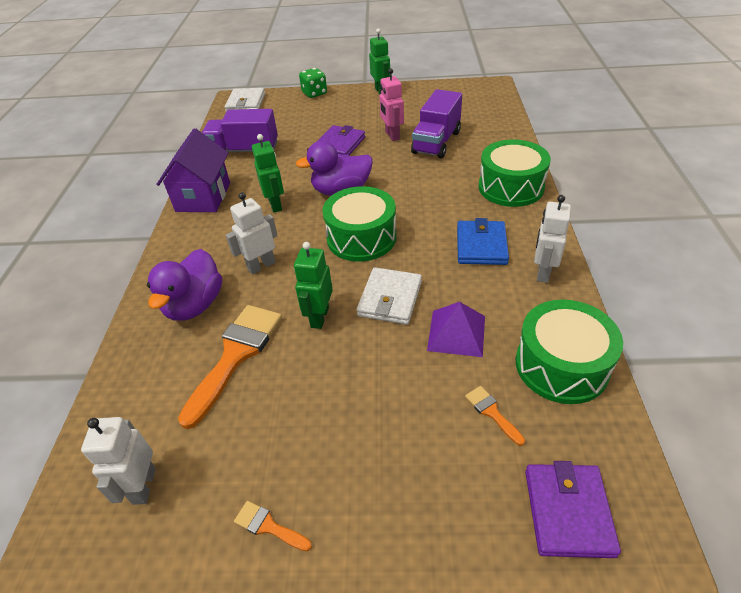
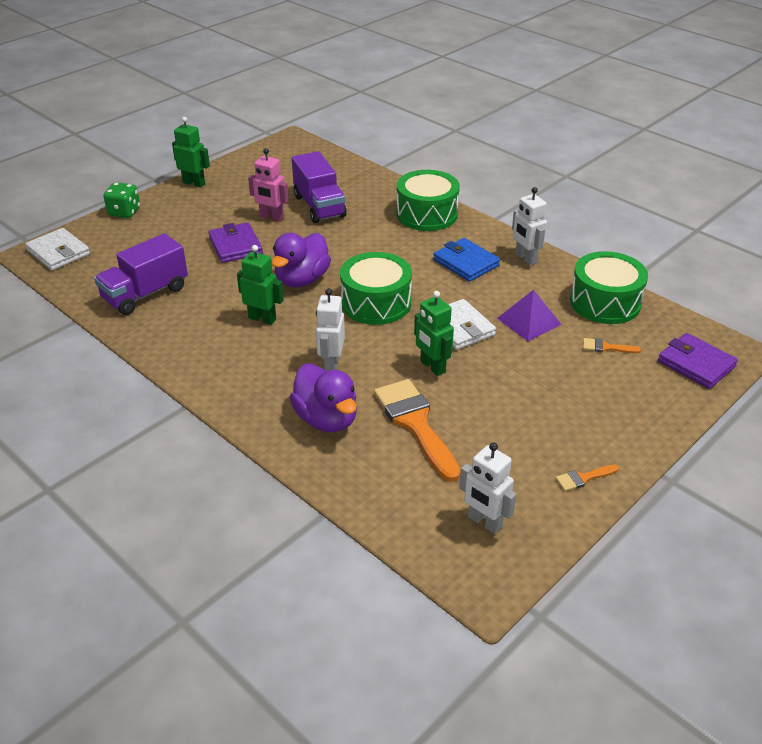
camera: 50 degrees left, 5 degrees down
purple house [156,128,230,212] -> none

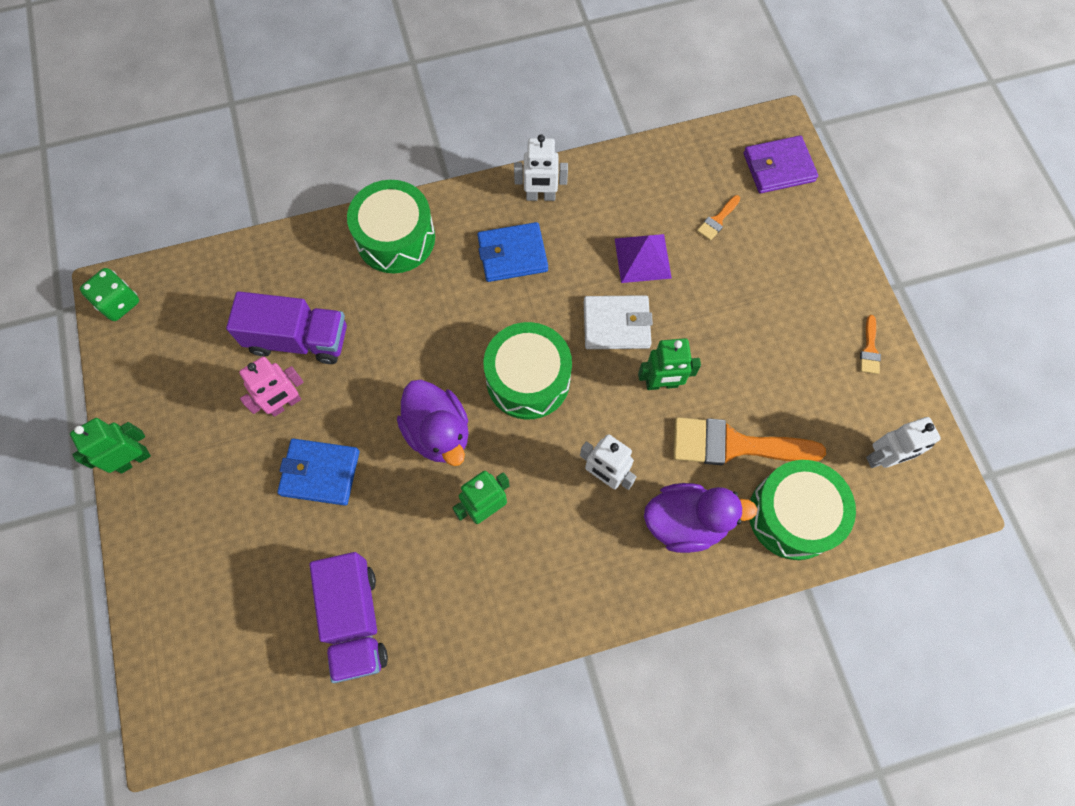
camera: 60 degrees left, 30 degrees up
white wallet [25,228,90,270] -> none
green dice [103,182,140,218] -> green dice moved to [80,268,139,321]
purple wallet [208,222,263,263] -> blue wallet [277,439,359,506]
green drum [570,251,648,324] -> green drum moved to [750,460,856,560]

